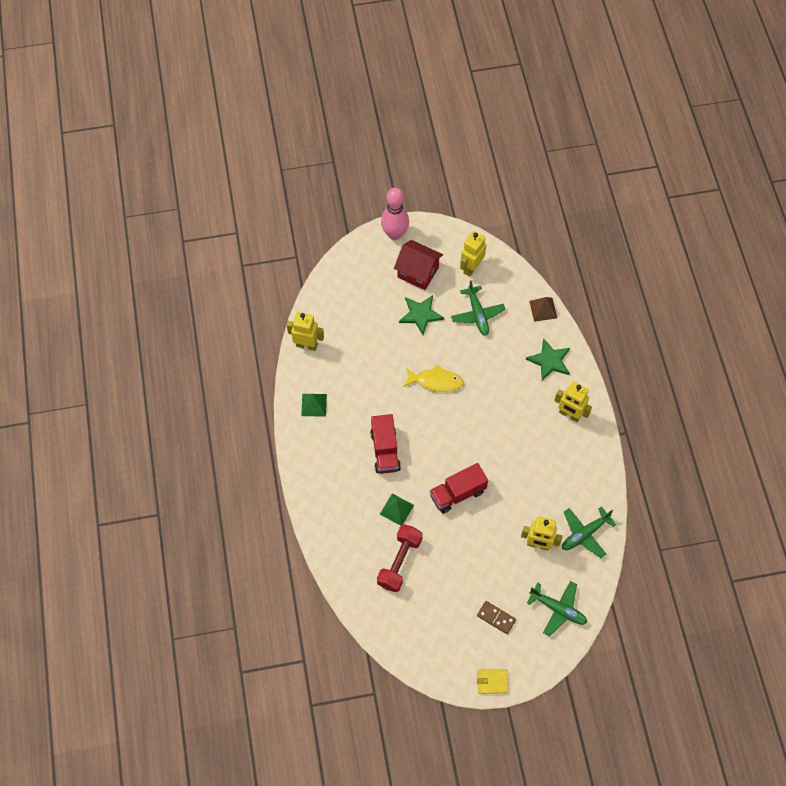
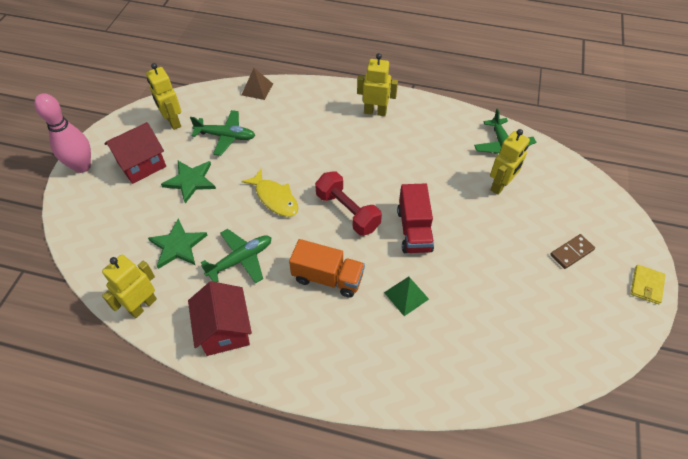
camera: 65 degrees left, 10 degrees down
green pyramid [301,394,327,416] -> red house [188,281,252,356]
red truck [370,414,401,474] -> orange truck [289,239,365,298]
red dumbbell [377,524,423,592] -> red dumbbell moved to [315,171,382,236]
yellow fish [404,365,464,392] -> yellow fish turned 105 degrees clockwise [242,169,298,217]
green star [526,338,570,381] -> green star moved to [148,219,207,269]
green plane [527,581,587,637] -> green plane moved to [201,229,272,284]
yellow robot [554,382,592,422] -> yellow robot turned 135 degrees counterclockwise [357,53,398,116]

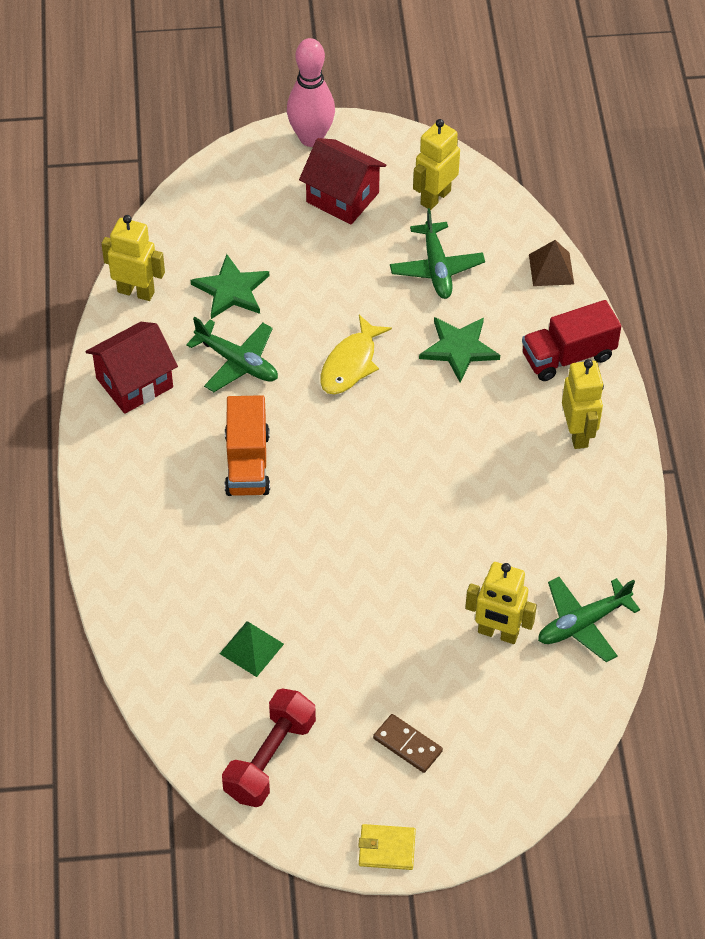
camera: 70 degrees right, 0 degrees up
green star [161,161,216,203] -> green star moved to [419,317,500,382]
red dumbbell [315,171,382,236] -> red dumbbell moved to [222,688,316,807]
green pyramid [384,276,429,316] -> green pyramid moved to [220,621,284,677]
red truck [397,183,434,253] -> red truck moved to [522,300,621,381]

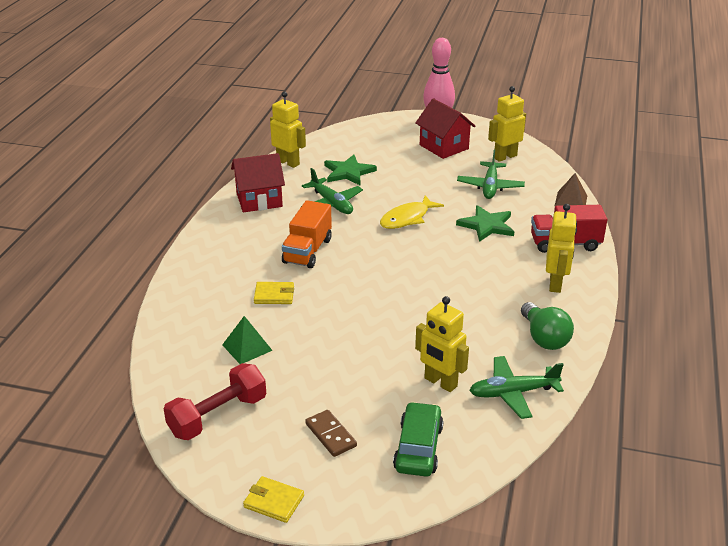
camera: 20 degrees right, 20 degrees down
none -> yellow wallet [254,282,294,304]
none -> green car [393,402,443,477]
none -> green light bulb [521,302,574,350]

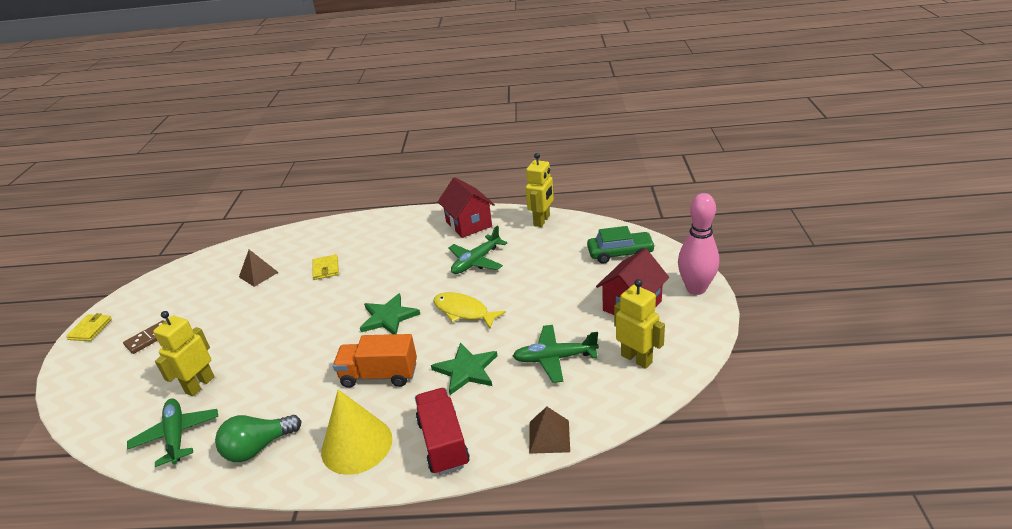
camera: 80 degrees right, 0 degrees up
red dumbbell [163,363,266,440] -> none
green pyramid [222,316,273,364] -> brown pyramid [239,250,278,287]
orange truck [282,200,332,268] -> orange truck moved to [333,334,417,388]
green star [324,155,377,186] -> green star moved to [360,293,420,334]
green car [393,402,443,477] -> green car moved to [587,226,655,263]
yellow robot [546,204,577,293] -> yellow cone [321,389,392,475]

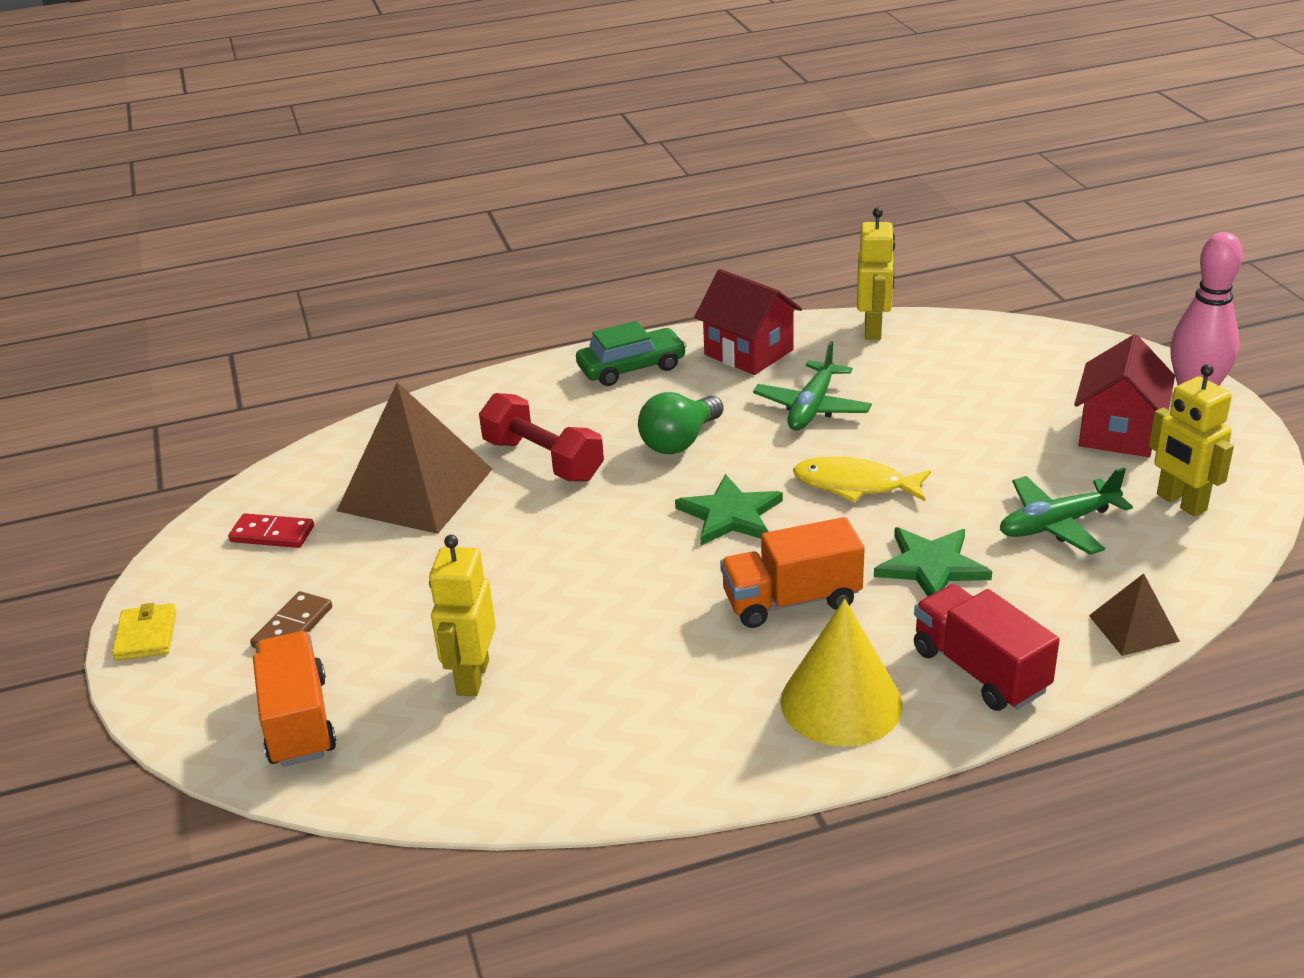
camera: 20 degrees left, 0 degrees up
green plane [127,399,218,467] -> none
green light bulb [215,415,301,462] -> green light bulb moved to [638,392,724,454]
brown pyramid [239,250,278,287] -> brown pyramid [337,382,492,534], size x2.09
yellow wallet [313,254,339,280] -> red dumbbell [479,393,604,482]
green car [587,226,655,263] -> green car moved to [576,321,687,386]
yellow robot [614,279,665,369] -> yellow robot turned 150 degrees counterclockwise [1149,364,1234,517]
none -> red domino [228,513,314,548]
none -> orange truck [253,631,336,767]

